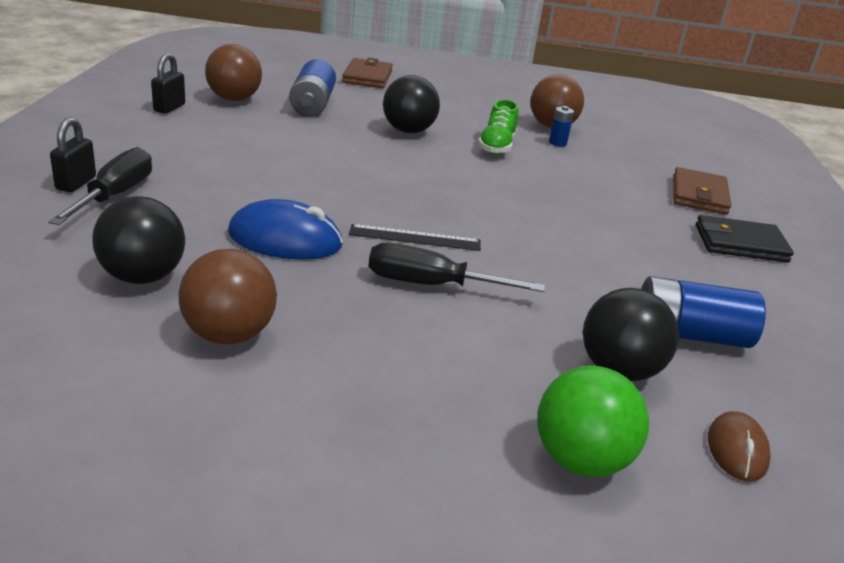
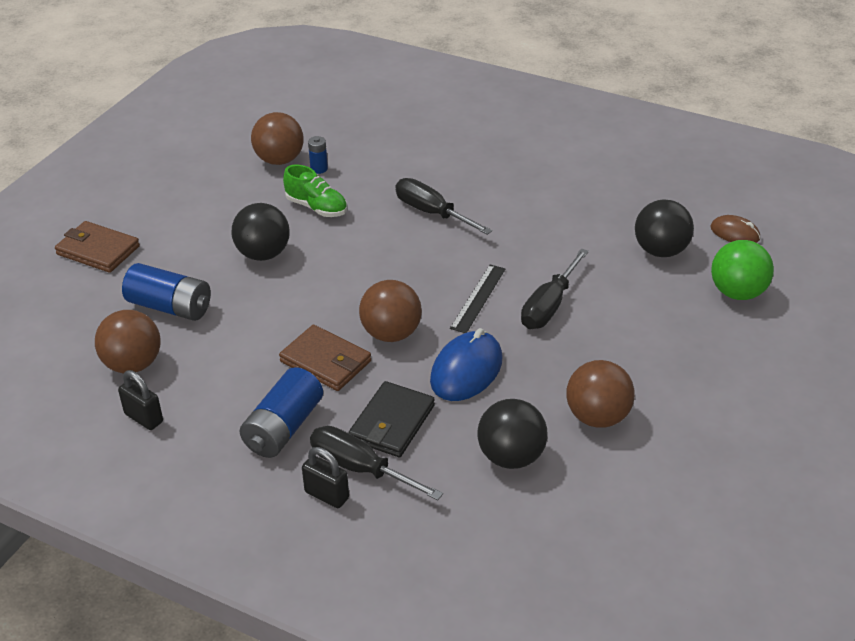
camera: 65 degrees left, 10 degrees up
blue battery [641,276,766,348] -> blue battery moved to [239,367,323,458]
brown wallet [673,167,731,215] -> brown wallet moved to [279,325,371,391]
black wallet [696,215,794,263] -> black wallet moved to [348,381,435,458]
none -> brown ball [359,280,422,342]
none -> black screwdriver [396,178,492,235]

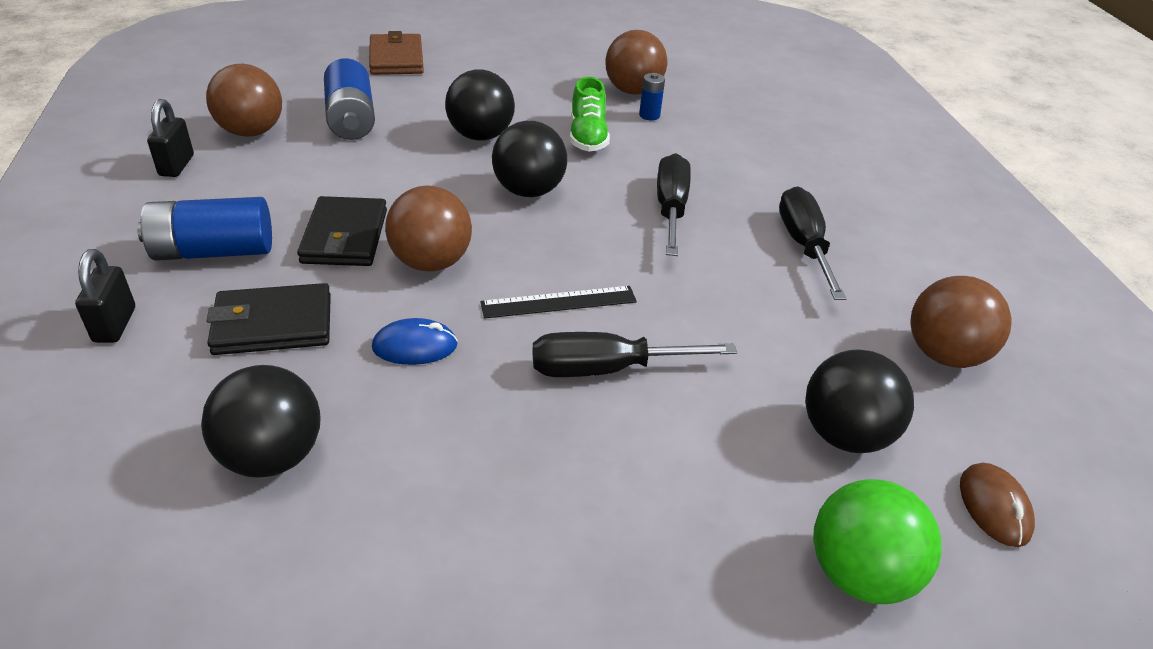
camera: 50 degrees right, 0 degrees up
brown wallet [279,325,371,391] -> black wallet [297,196,387,266]
black screwdriver [310,426,443,500] -> black screwdriver moved to [779,186,847,300]
blue mouse [430,328,502,401] -> blue mouse [372,318,458,365], size x0.59
brown ball [566,360,635,428] -> brown ball moved to [911,276,1012,368]
none -> black ball [492,121,567,197]

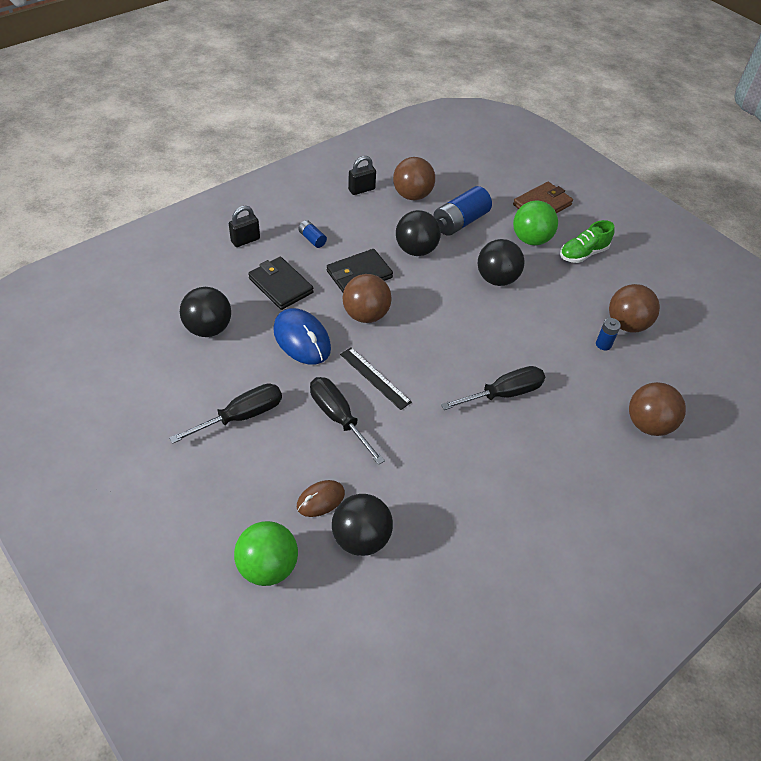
camera: 60 degrees right, 10 degrees up
blue battery [137,197,272,261] -> blue battery [298,220,327,248], size x0.49
blue mouse [372,318,458,365] -> blue mouse [273,308,331,365], size x1.68
black ball [492,121,567,197] -> black ball moved to [396,210,441,256]
green shoe [570,77,610,151] -> green shoe moved to [560,220,614,263]
black screwdriver [779,186,847,300] -> black screwdriver moved to [169,383,282,444]
brown ball [911,276,1012,368] -> brown ball moved to [629,382,686,436]
brown mouse [960,463,1035,547] -> brown mouse moved to [297,480,345,517]
none -> green ball [513,200,558,245]

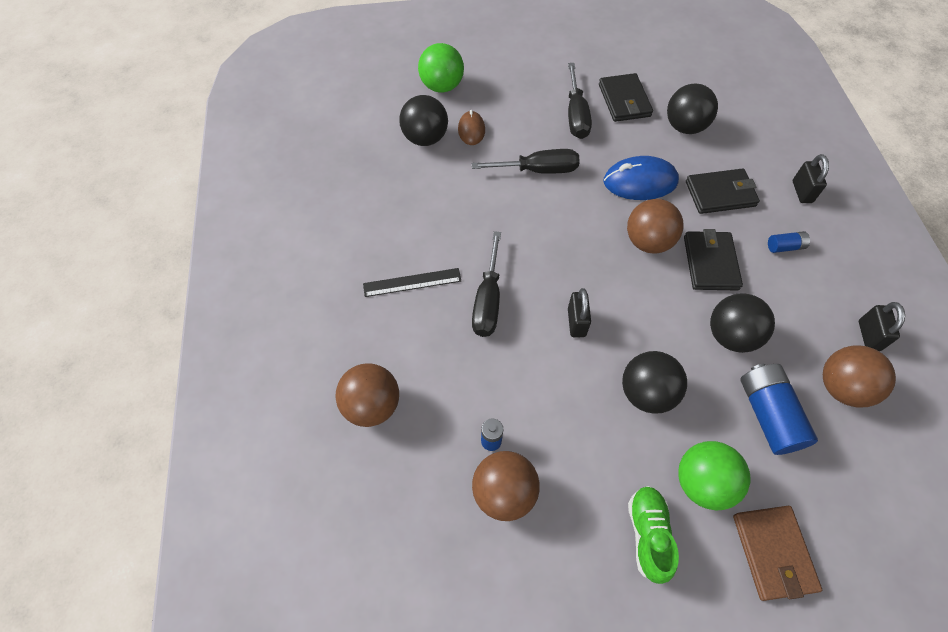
camera: 125 degrees right, 10 degrees up
black ruler [340,347,412,410] -> black ruler moved to [363,268,461,297]
none -> black padlock [568,288,591,337]
none -> black wallet [599,73,653,122]

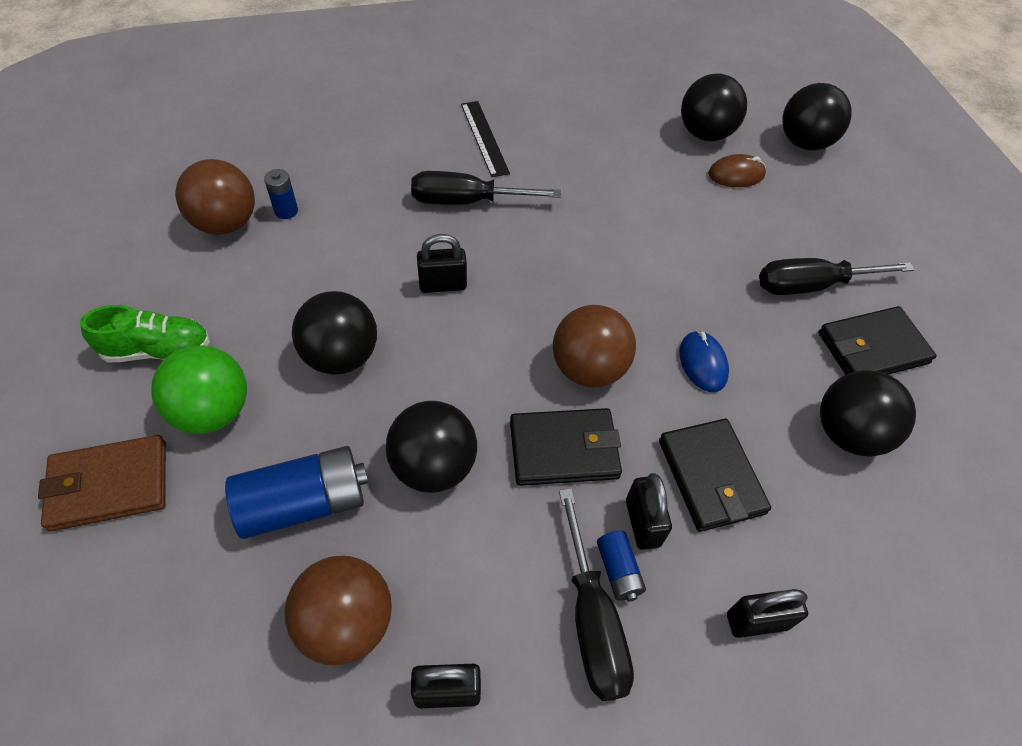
camera: 80 degrees right, 5 degrees down
brown ball [336,363,399,427] -> none
green ball [418,43,464,92] -> black ball [782,83,852,151]
black screwdriver [472,149,580,174] -> black screwdriver moved to [559,488,634,701]
blue mouse [604,156,679,200] -> blue mouse [679,330,729,392], size x0.59
none -> black padlock [626,473,672,550]

